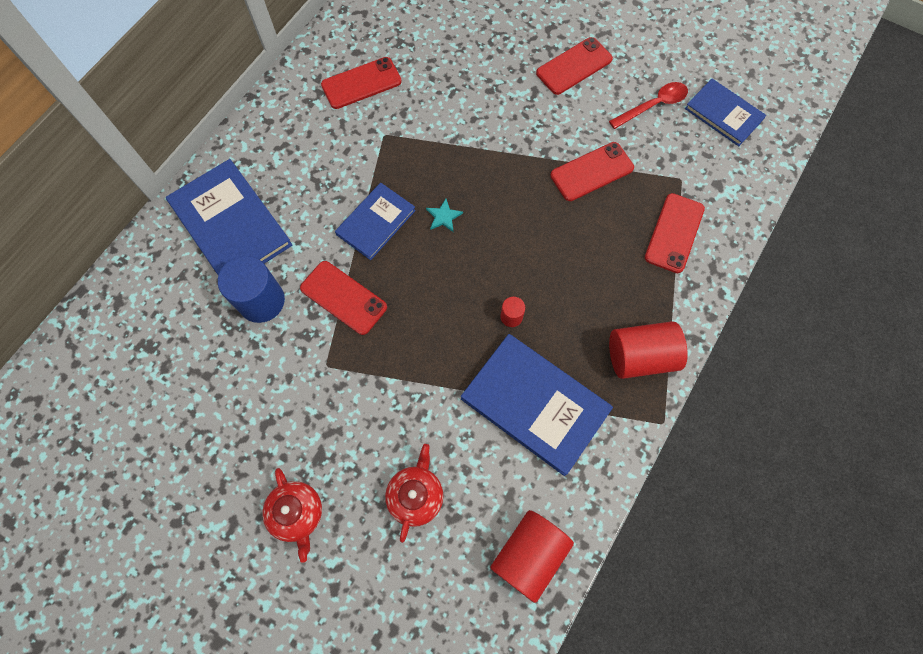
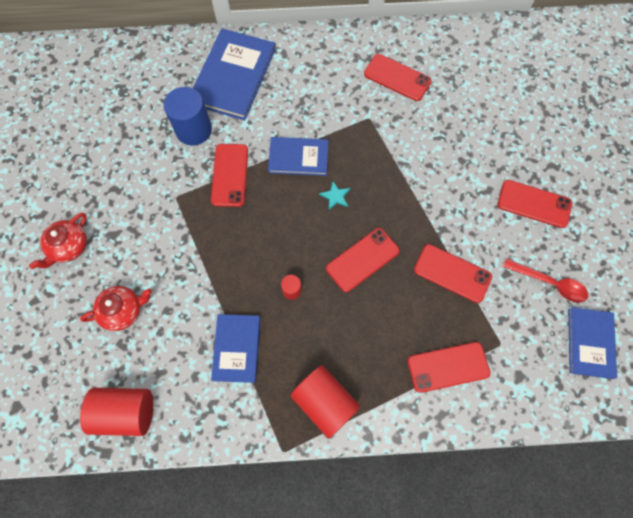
camera: 55 degrees right, 0 degrees up
blue book [461,334,613,476] -> blue book [211,314,260,383], size x0.61
none -> red phone [326,228,400,292]

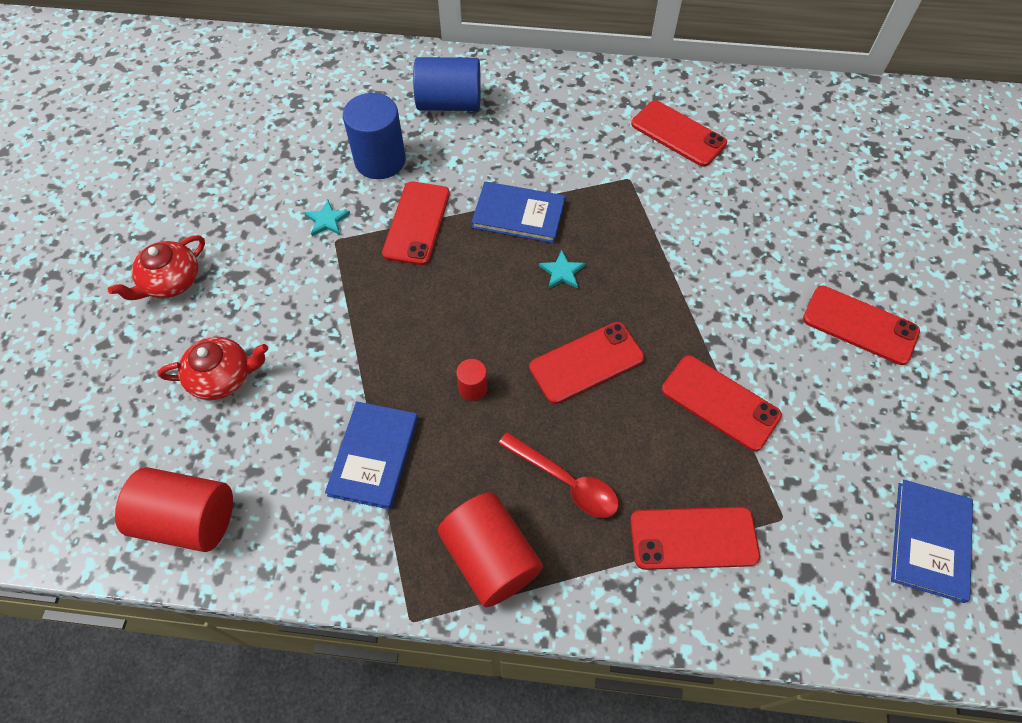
camera: 10 degrees right, 10 degrees down
blue book [193,28,276,121] -> blue cylinder [413,57,481,111]
red spoon [503,258,588,303] -> red spoon moved to [498,432,619,518]
none -> turquoise star [305,200,350,236]

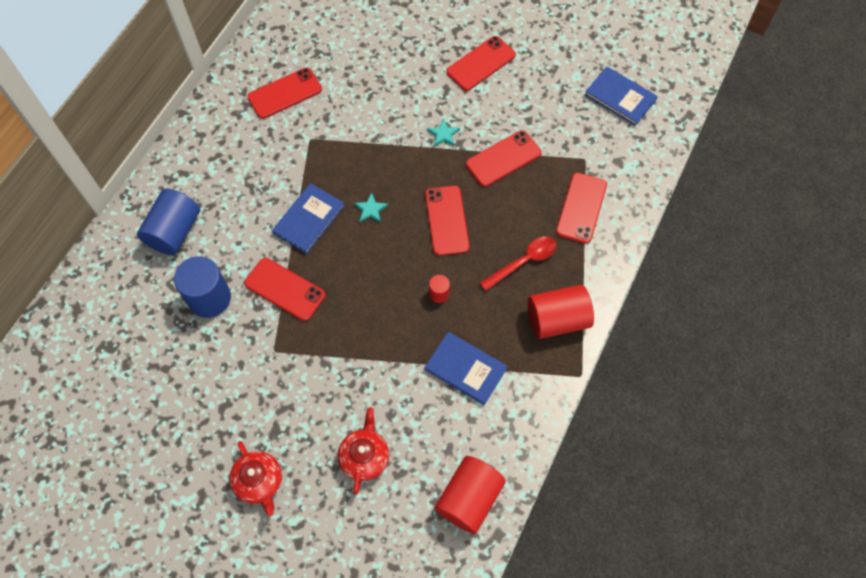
camera: 70 degrees left, 5 degrees up
turquoise star [305,200,350,236] -> turquoise star moved to [427,119,460,146]

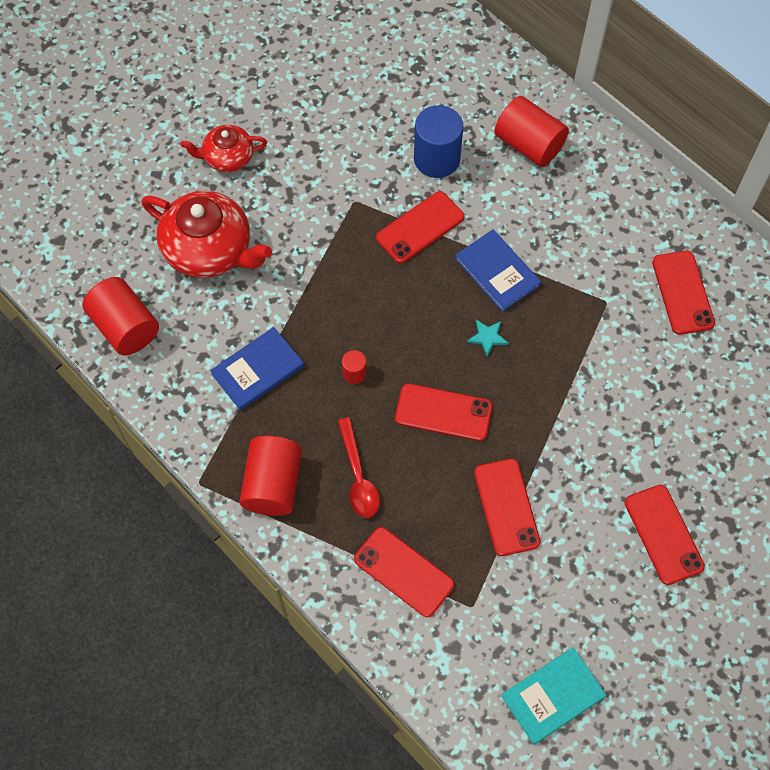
camera: 110 degrees right, 0 degrees up
blue cylinder [137,188,200,255] -> red cylinder [494,96,569,167]
red teapot [338,407,389,495] -> red teapot [142,191,272,278], size x1.74
turquoise star [427,119,460,146] -> none
blue book [585,67,658,126] -> turquoise book [501,647,606,745]

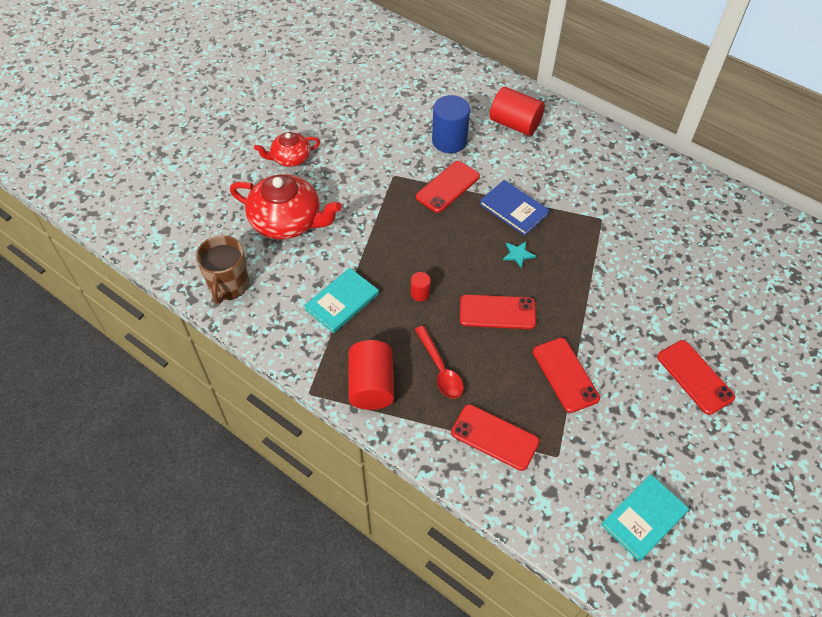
camera: 10 degrees left, 10 degrees down
red cylinder [83,277,159,355] -> brown mug [196,235,249,304]
blue book [210,327,304,410] -> turquoise book [304,268,379,333]
red phone [652,251,715,335] -> none

